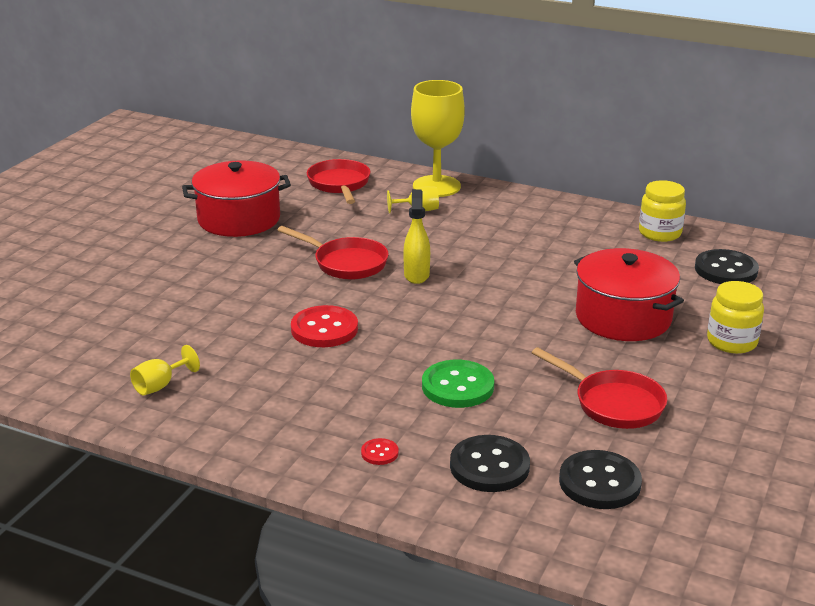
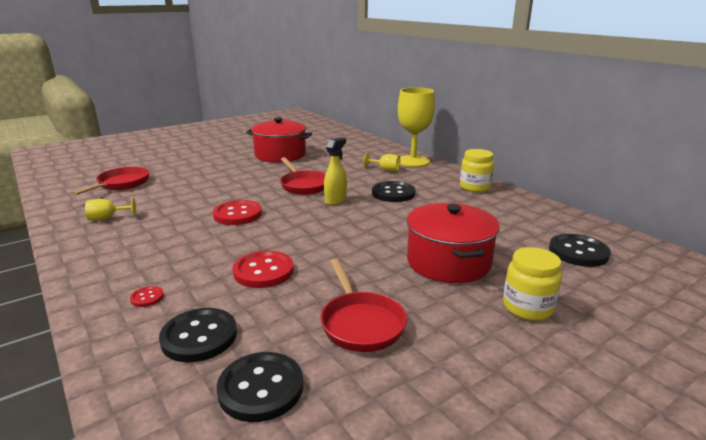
camera: 30 degrees right, 5 degrees down
red pan [307,159,370,204] -> red pan moved to [71,167,150,196]
green button [422,360,494,408] -> red button [233,251,294,288]
yellow jar [639,180,686,242] -> yellow jar moved to [460,149,494,192]
none -> black button [372,181,415,202]

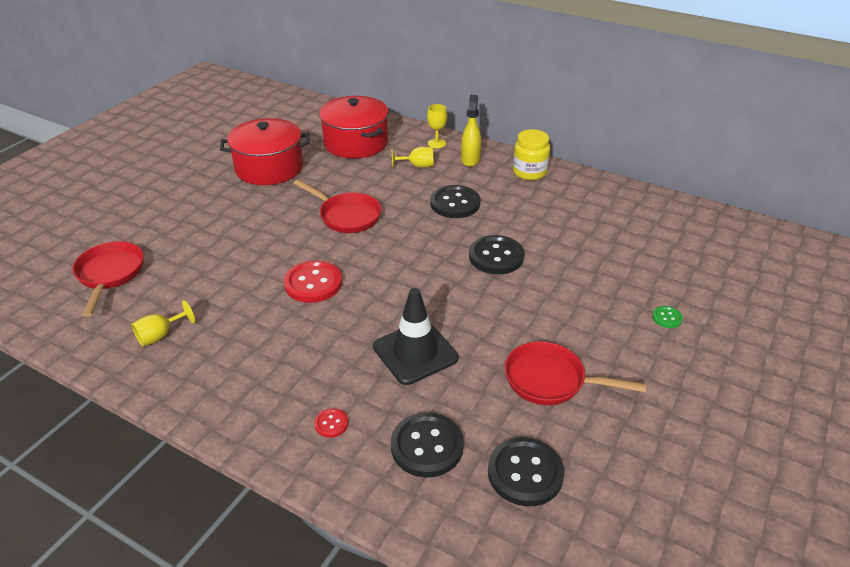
camera: 25 degrees left, 15 degrees up
red button [233,251,294,288] -> black traffic cone [373,288,458,385]
red pan [321,258,407,352] -> red pan turned 150 degrees clockwise [505,341,646,405]
yellow spray bottle [324,137,347,205] -> yellow spray bottle moved to [461,95,481,167]
yellow goblet [398,87,435,167] -> yellow goblet [427,104,447,148], size x0.46
red pot [407,203,500,283] -> red pot moved to [319,96,389,159]
yellow jar [503,247,562,321] -> green button [652,306,683,328]
black button [549,234,611,267] -> black button moved to [469,235,524,274]

